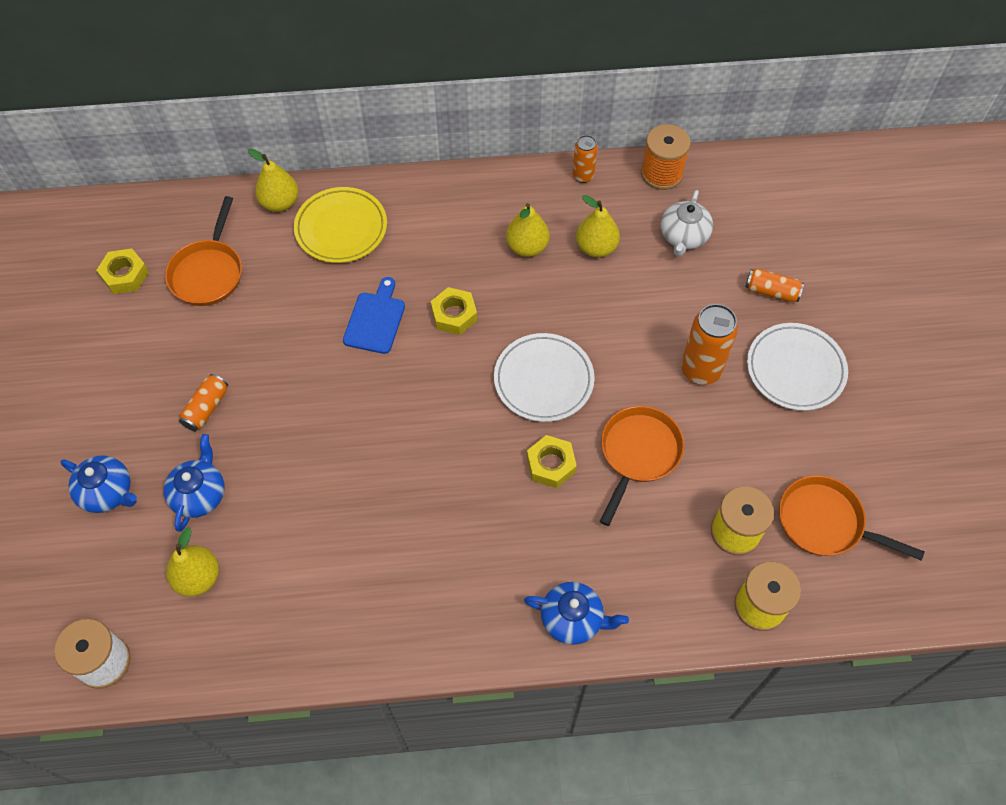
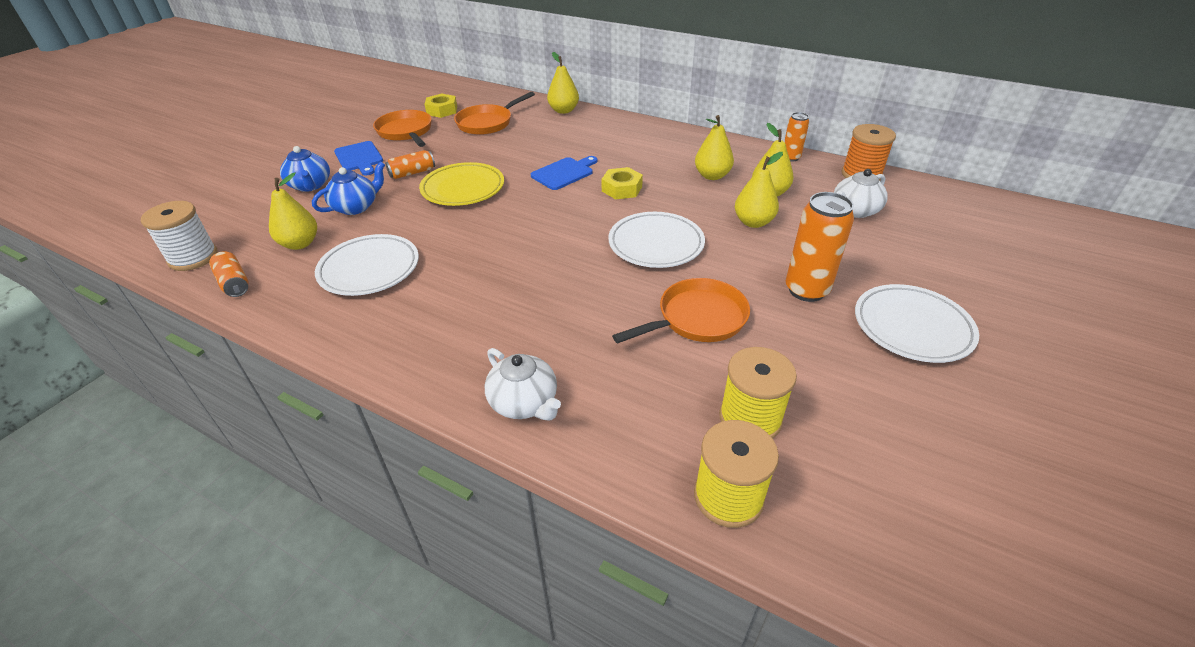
camera: 35 degrees right, 20 degrees down
yellow plate [294,187,387,263] -> yellow plate moved to [419,162,504,206]
blue teapot [524,582,629,645] -> white teapot [485,348,561,420]
yellow nut [527,435,577,488] -> none
orange can [745,268,804,302] -> orange can moved to [209,251,249,297]
orange pan [779,475,925,561] -> orange pan moved to [373,110,432,147]
none -> white plate [315,234,419,296]
none -> blue cutting board [334,141,383,175]
none -> yellow pear [735,152,783,228]

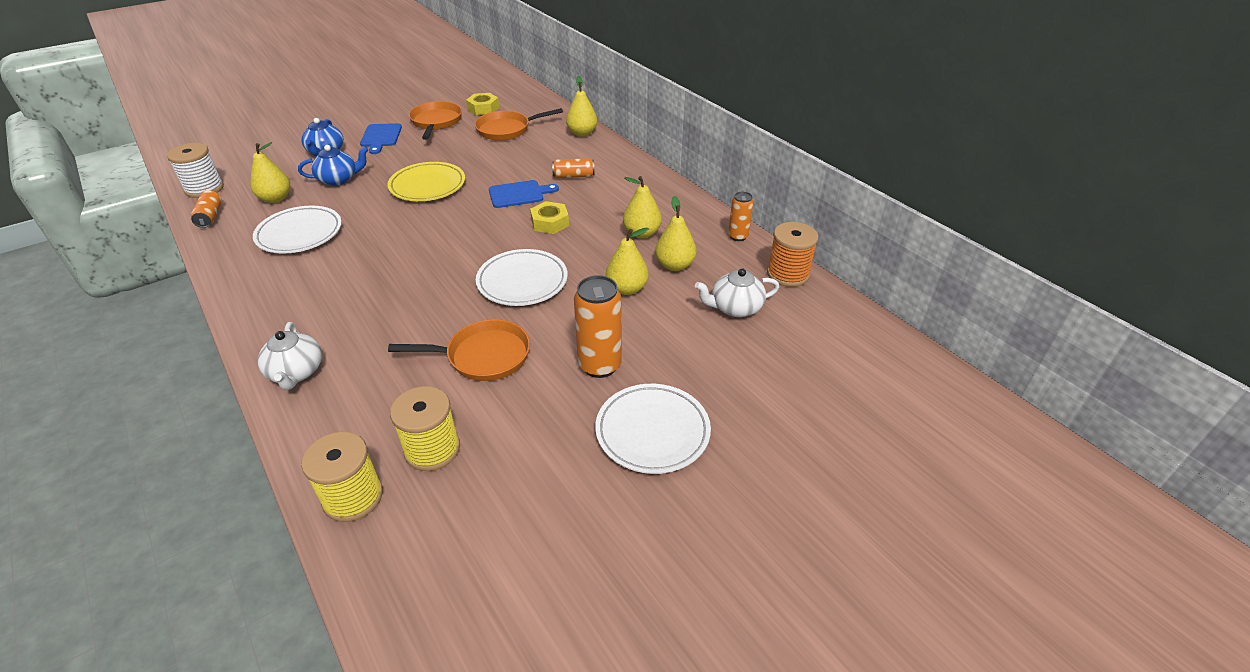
camera: 25 degrees right, 0 degrees up
orange can [385,150,435,179] -> orange can moved to [552,158,595,178]

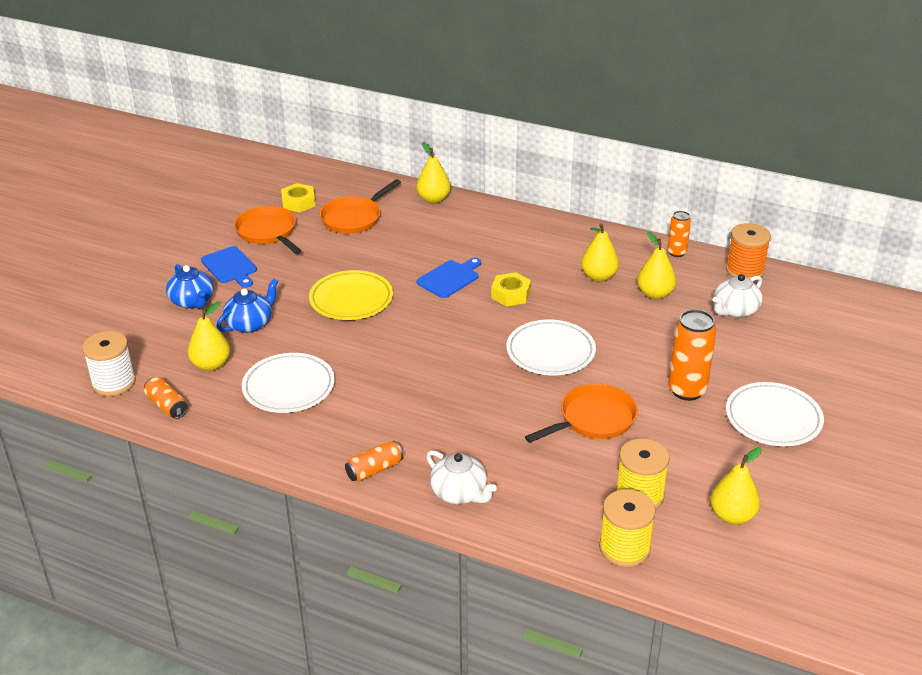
camera: 30 degrees left, 5 degrees down
orange can [552,158,595,178] -> orange can moved to [345,441,403,482]
yellow pear [606,227,649,295] -> yellow pear moved to [710,447,762,525]

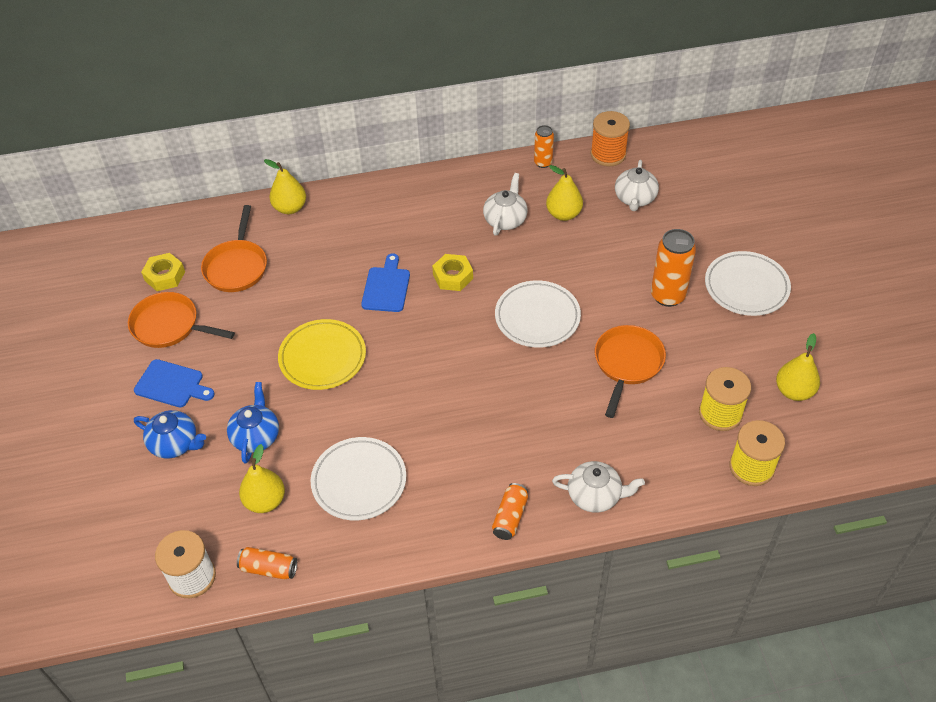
camera: 35 degrees left, 15 degrees up
yellow pear [581,224,619,282] -> white teapot [483,173,528,236]

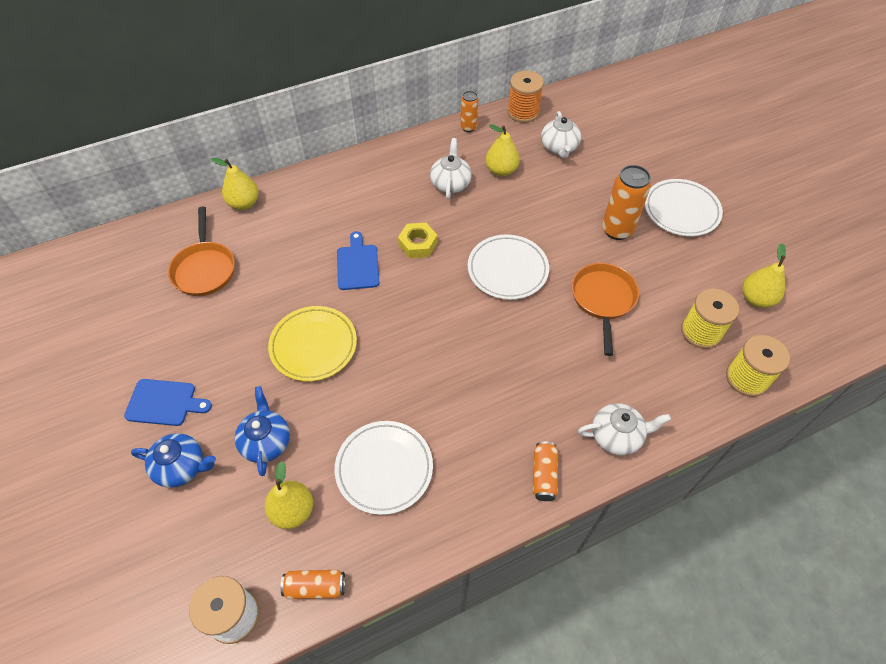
camera: 15 degrees left, 5 degrees up
orange pan [128,292,235,348] -> none
yellow nut [141,253,185,291] -> none

